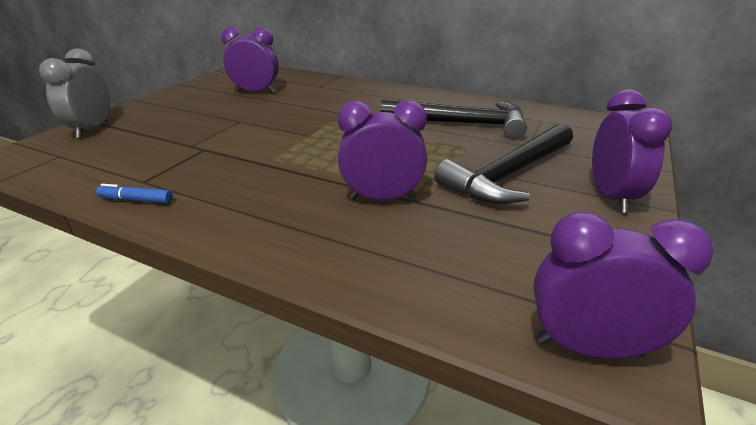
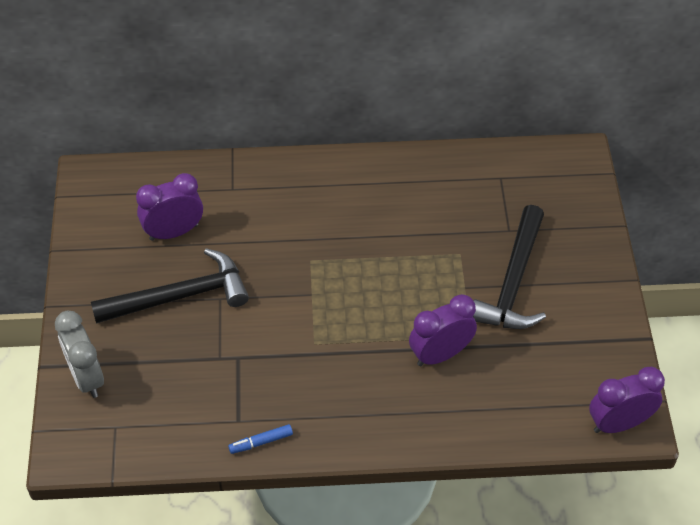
camera: 30 degrees left, 20 degrees up
black hammer [381,99,527,139] -> black hammer moved to [91,248,249,324]
purple clock [592,90,672,213] -> none

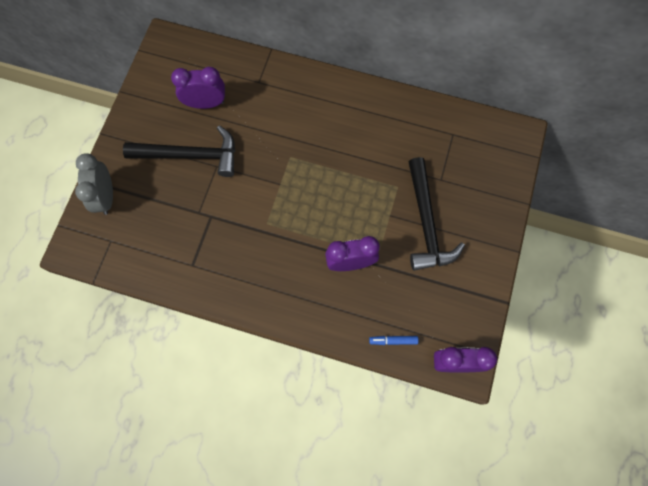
camera: 20 degrees right, 20 degrees up
blue marker [228,424,293,454] -> blue marker moved to [369,336,419,345]
black hammer [473,205,546,329] -> black hammer turned 45 degrees counterclockwise [409,157,465,271]

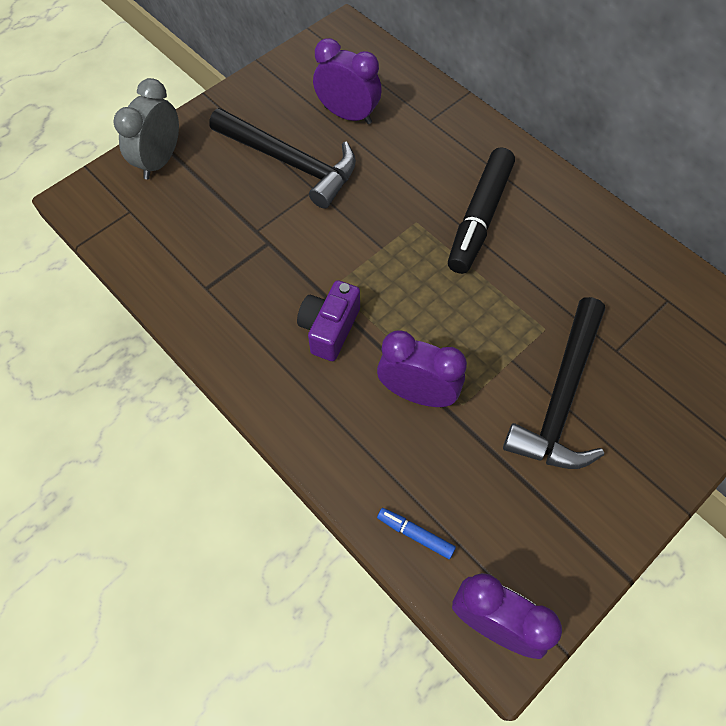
camera: 30 degrees right, 10 degrees down
none -> purple camera [297,280,360,361]
none -> black marker [448,148,515,274]

